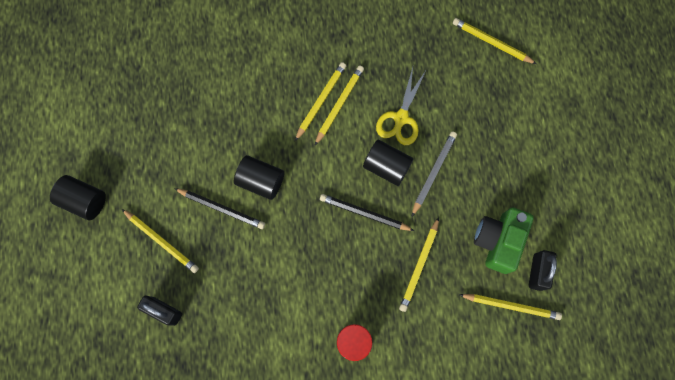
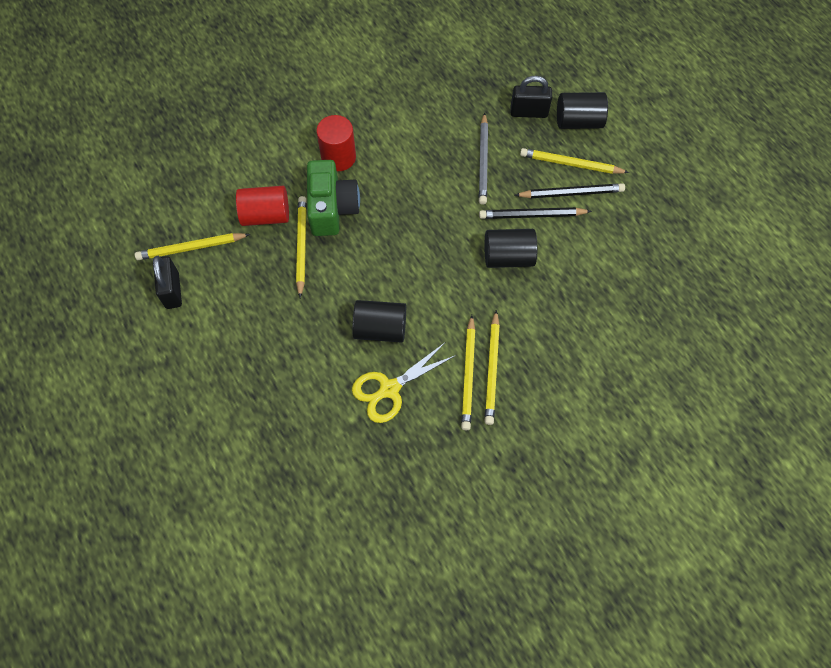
camera: 155 degrees right, 10 degrees down
black cylinder [50,175,106,220] -> black cylinder moved to [557,92,608,129]
black pencil [320,194,414,231] -> black pencil moved to [515,183,625,198]
yellow scissors [376,68,426,145] -> yellow scissors turned 120 degrees counterclockwise [352,343,456,423]
grey pencil [411,131,457,217] -> grey pencil moved to [479,112,488,205]
yellow pencil [453,18,537,64] -> none
green camera [474,208,534,274] -> green camera moved to [307,160,360,236]
none -> red cylinder [236,186,289,226]

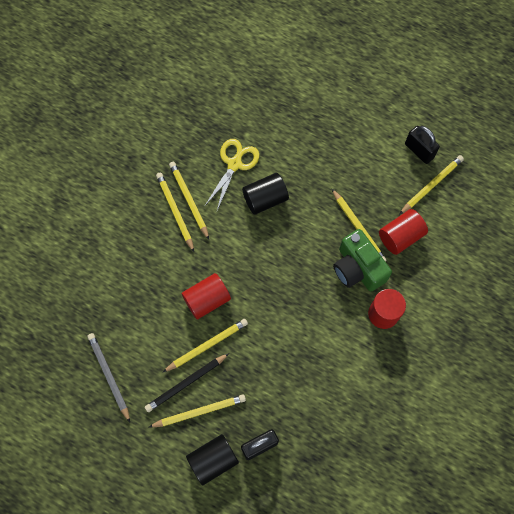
camera: 150 degrees right, 5 degrees up
grey pencil [479,112,488,205] -> grey pencil moved to [87,333,130,422]
black pencil [479,207,592,219] -> yellow pencil [163,319,248,372]
black cylinder [485,229,537,268] -> red cylinder [181,273,231,320]

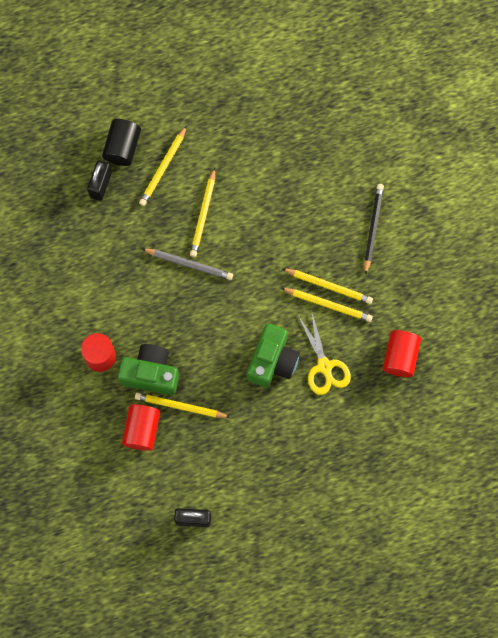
camera: 135 degrees right, 5 degrees up
grey pencil [87,333,130,422] -> grey pencil moved to [142,249,233,280]
black pencil [145,353,229,412] -> black pencil moved to [364,184,384,275]
red cylinder [181,273,231,320] -> red cylinder moved to [383,330,421,377]
black cylinder [242,173,289,215] -> green camera [247,324,300,387]
yellow pencil [399,155,464,215] -> none

